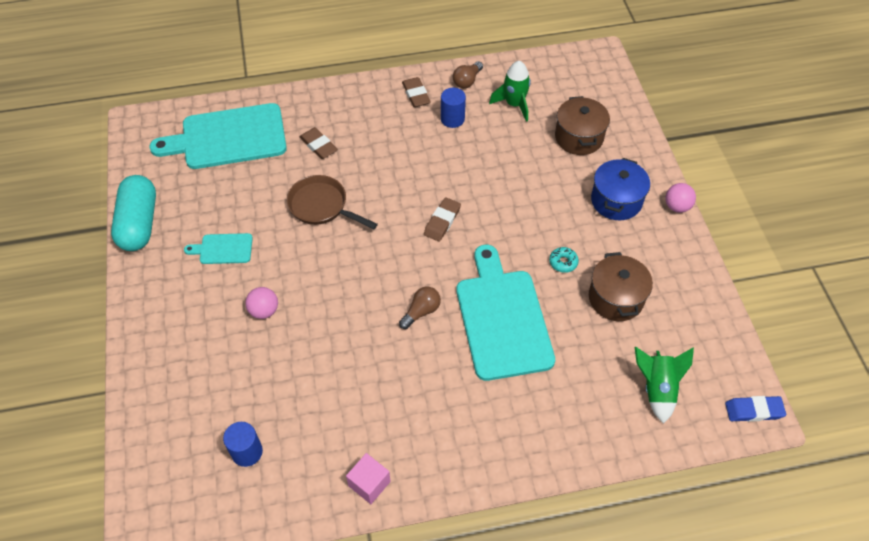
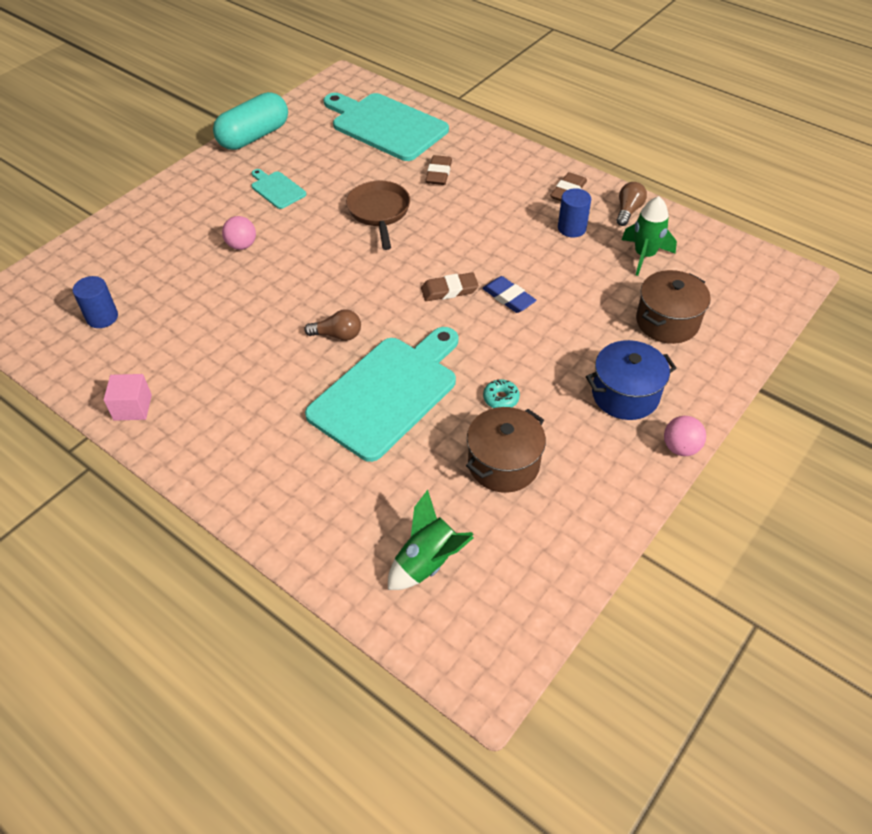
camera: 50 degrees right, 5 degrees down
brown light bulb [453,61,483,88] -> brown light bulb turned 120 degrees clockwise [617,182,647,226]
blue eraser [725,396,786,422] -> blue eraser moved to [482,276,537,313]

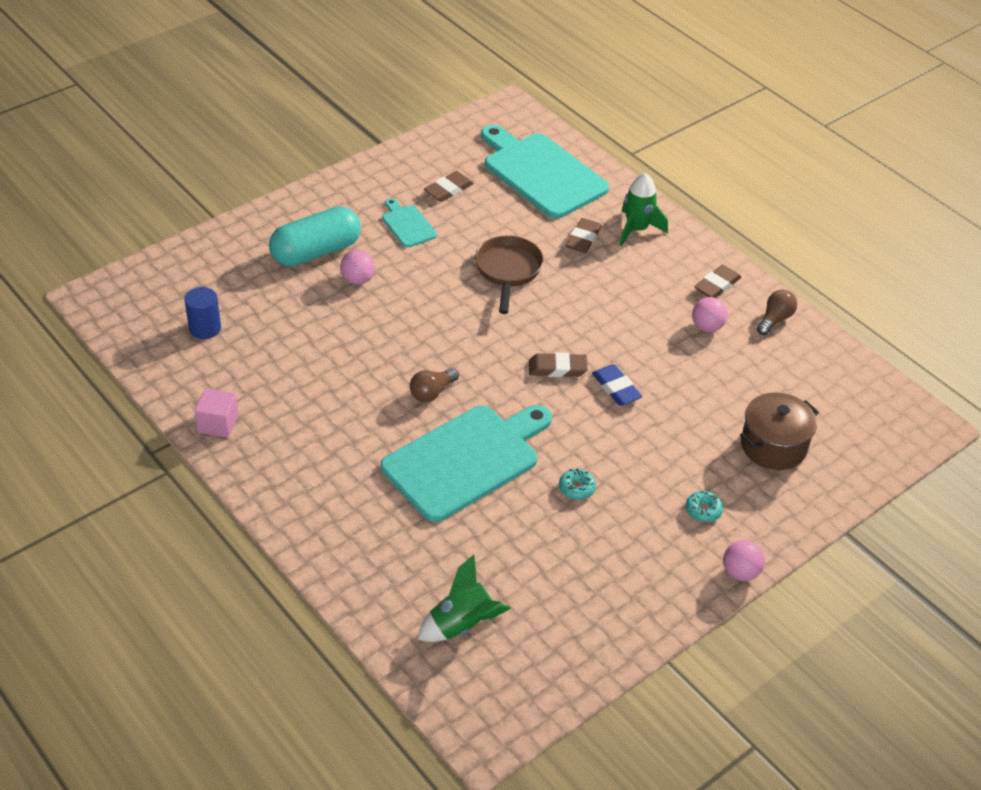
camera: 10 degrees right, 5 degrees down
turquoise capsule [213,92,288,150] -> turquoise capsule moved to [269,206,361,267]
brown light bulb [304,309,361,341] -> brown light bulb turned 120 degrees clockwise [410,368,459,402]
brown pot [466,407,546,493] -> none
blue cylinder [558,188,591,237] -> pink ball [692,297,728,332]
blue pot [586,340,677,420] -> turquoise donut [686,491,723,522]
green rocket [622,196,677,276] -> green rocket moved to [620,173,668,246]
none -> brown eraser [424,171,474,202]

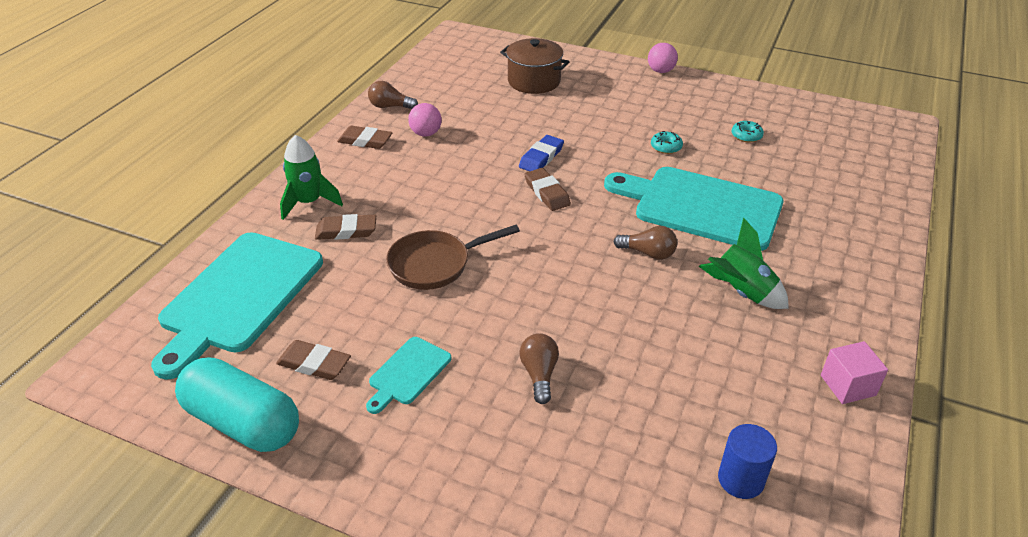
camera: 115 degrees left, 5 degrees down
turquoise capsule [269,206,361,267] -> turquoise capsule moved to [175,358,299,452]
pink ball [340,250,375,285] -> brown light bulb [520,333,559,404]
green rocket [417,555,511,642] -> green rocket moved to [699,218,789,309]
turquoise donut [686,491,723,522] -> turquoise donut moved to [731,121,764,143]

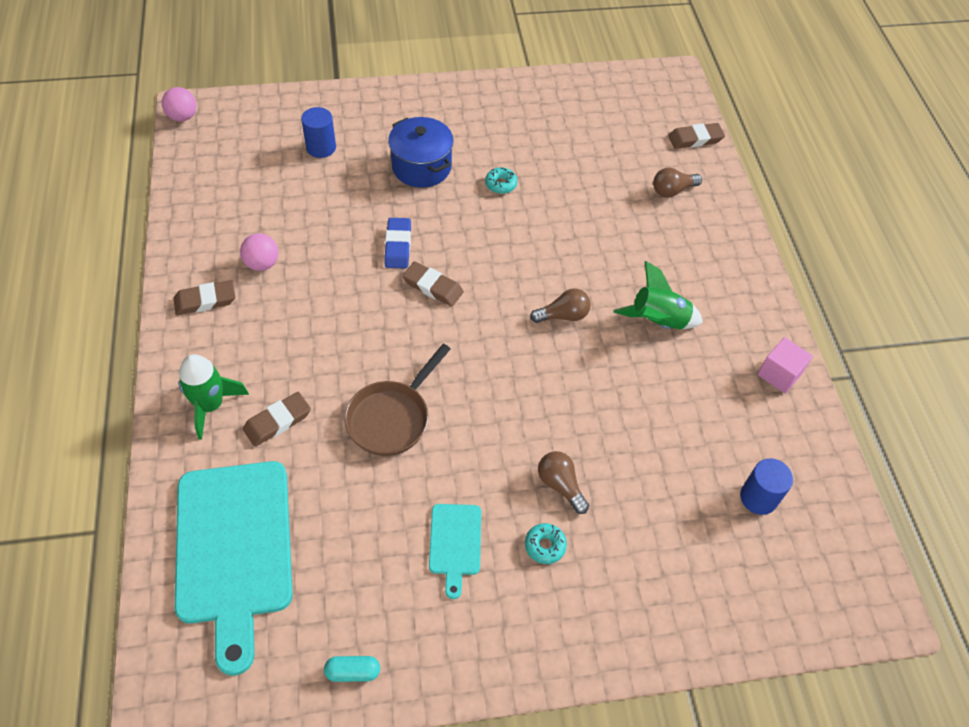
camera: 35 degrees left, 15 degrees up
turquoise capsule [175,358,299,452] -> turquoise capsule [324,656,380,682], size x0.40
brown eraser [276,340,351,380] -> brown eraser moved to [668,123,725,149]
brown light bulb [368,81,418,109] -> brown light bulb moved to [653,168,702,197]
brown pot [500,38,569,94] -> blue cylinder [301,107,336,158]
turquoise cutting board [604,167,783,251] -> none
pink ball [648,43,678,73] -> pink ball moved to [162,87,197,122]
turquoise donut [731,121,764,143] -> turquoise donut moved to [525,523,567,564]
none -> blue pot [388,117,454,188]

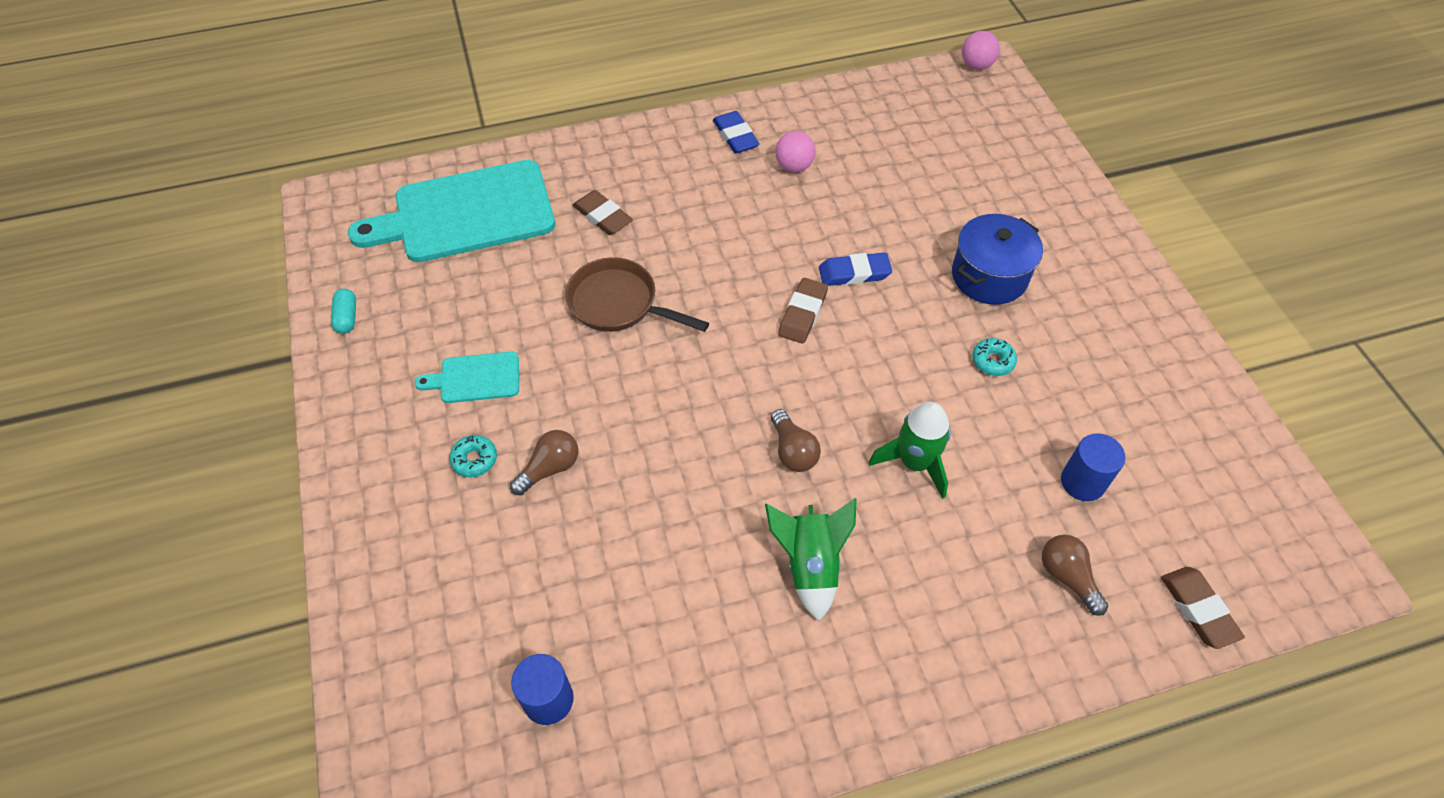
camera: 85 degrees right, 0 degrees up
brown eraser [173,280,236,315] -> blue eraser [713,111,760,154]
green rocket [178,354,249,440] -> green rocket moved to [868,402,951,499]
blue cylinder [301,107,336,158] -> blue cylinder moved to [1061,433,1126,501]
pink cube [757,337,813,394] -> none

